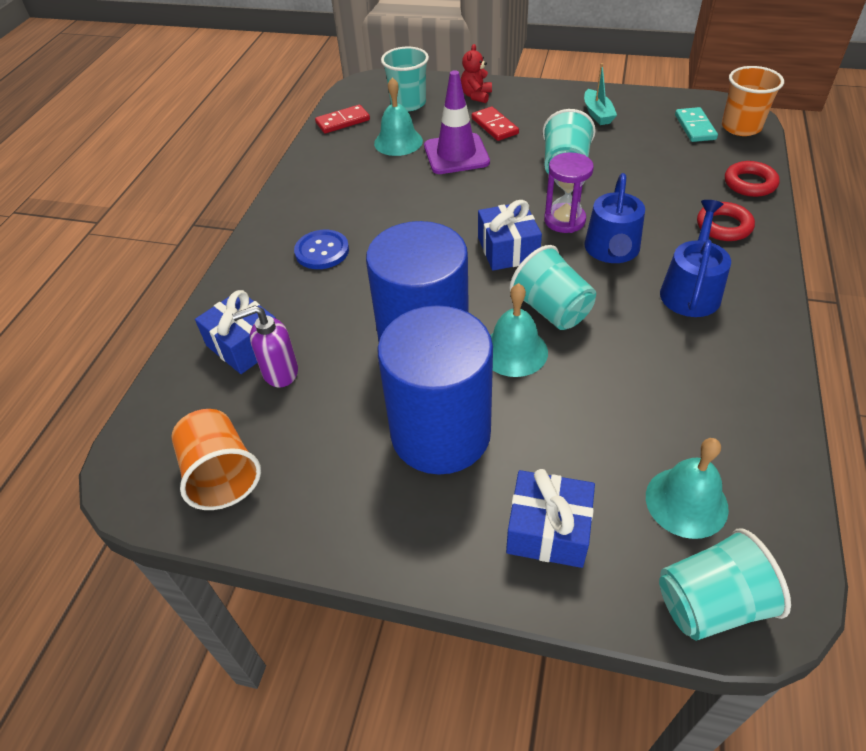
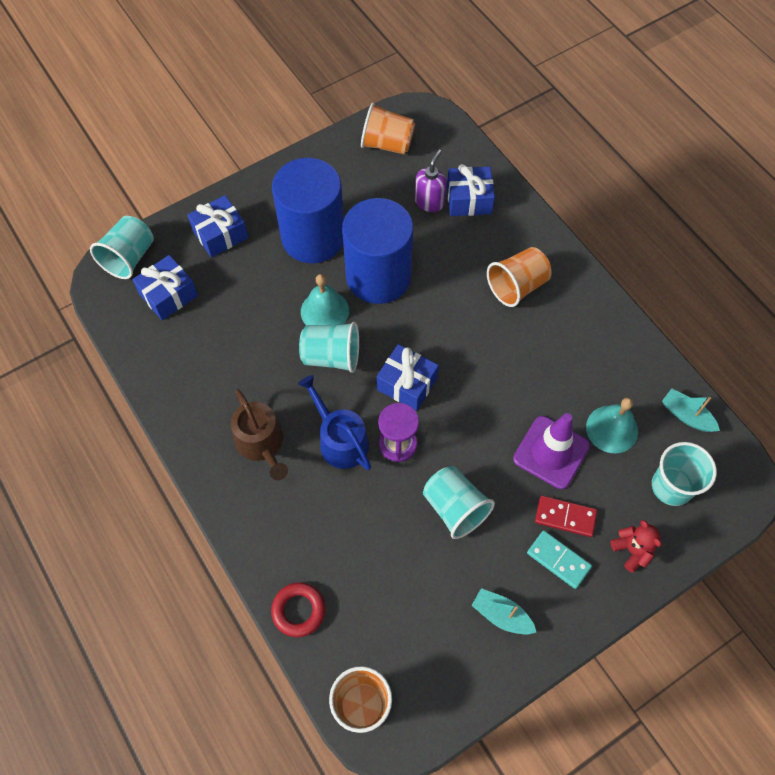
camera: 130 degrees right, 15 degrees up
blue button [294,230,349,269] -> orange cup [487,247,552,307]
red domino [315,105,370,134] -> turquoise boat [662,389,720,432]
turquoise bell [646,438,729,539] -> blue gift [132,255,198,320]
blue watering can [660,200,731,317] -> brown watering can [231,389,288,480]
turquoise domino [675,107,718,142] -> turquoise domino moved to [527,531,592,589]
red ring [697,202,755,241] -> none

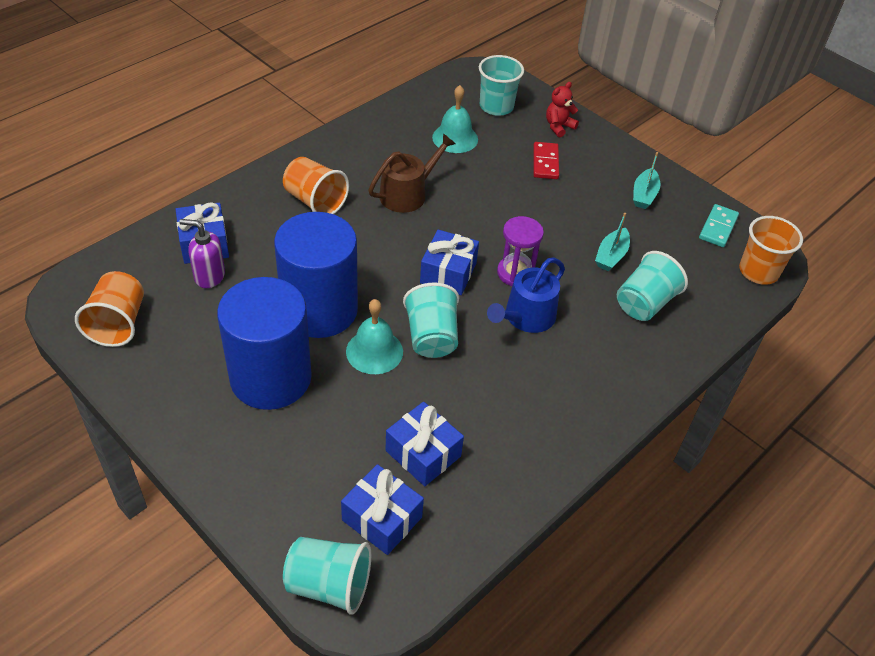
camera: 105 degrees left, 15 degrees down
blue gift [188,195,248,257] -> blue gift moved to [386,402,464,486]
brown watering can [231,389,288,480] -> brown watering can moved to [368,133,456,213]
red ring [271,582,326,637] -> none
turquoise cup [423,466,495,539] -> turquoise cup moved to [617,251,688,321]
purple traffic cone [513,413,590,489] -> none
turquoise domino [527,531,592,589] -> turquoise domino moved to [699,204,739,247]
turquoise boat [662,389,720,432] -> turquoise boat moved to [595,213,630,271]

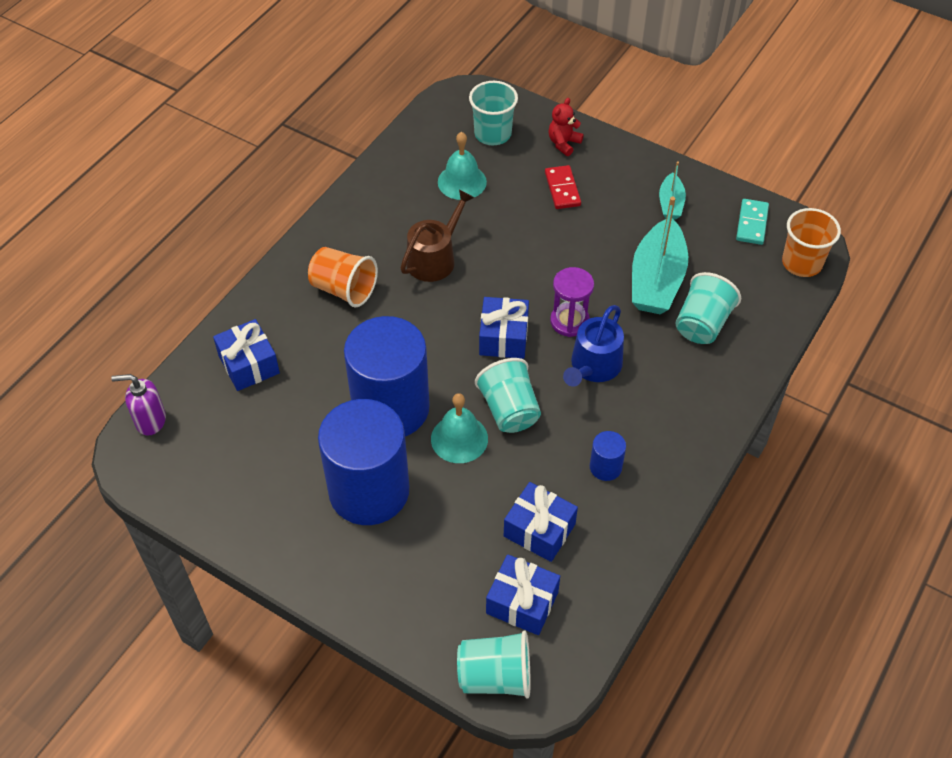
camera: 10 degrees left, 5 degrees up
orange cup [75,271,144,347] -> none
purple soap dispenser [179,219,225,288] -> purple soap dispenser moved to [111,374,166,436]
turquoise boat [595,213,630,271] -> turquoise boat [632,197,688,314], size x1.94
none -> blue cylinder [590,431,626,481]

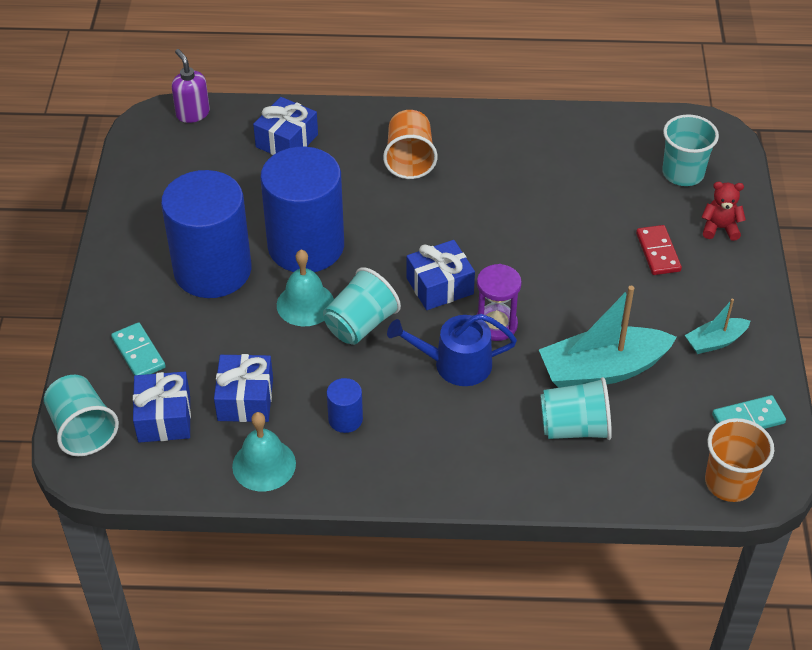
camera: 60 degrees right, 5 degrees down
brown watering can [400,190,474,282] -> none
turquoise bell [438,132,487,200] -> turquoise bell moved to [232,412,296,491]
red domino [545,165,581,209] -> red domino turned 60 degrees counterclockwise [636,225,682,275]
none -> turquoise domino [111,322,166,376]

